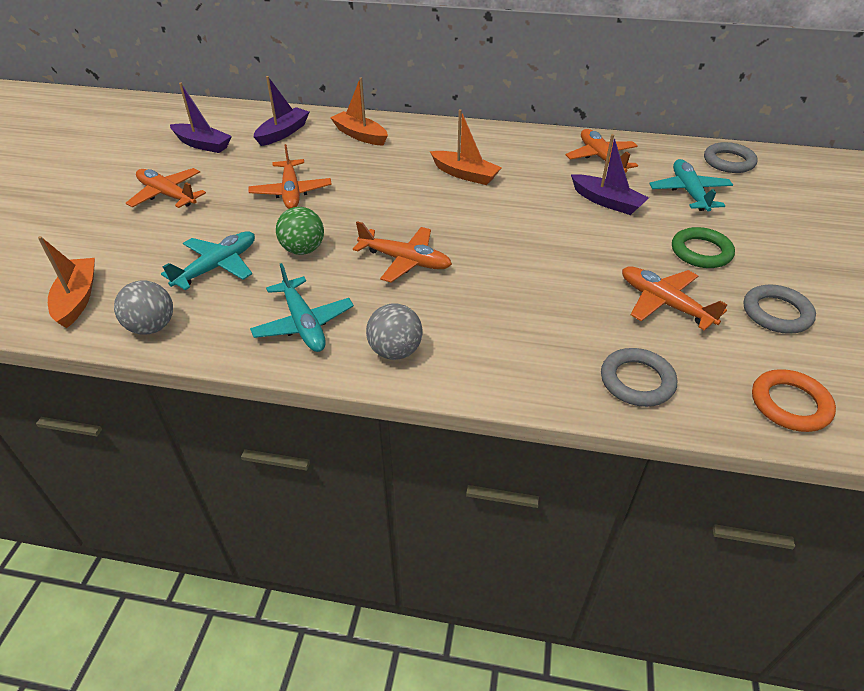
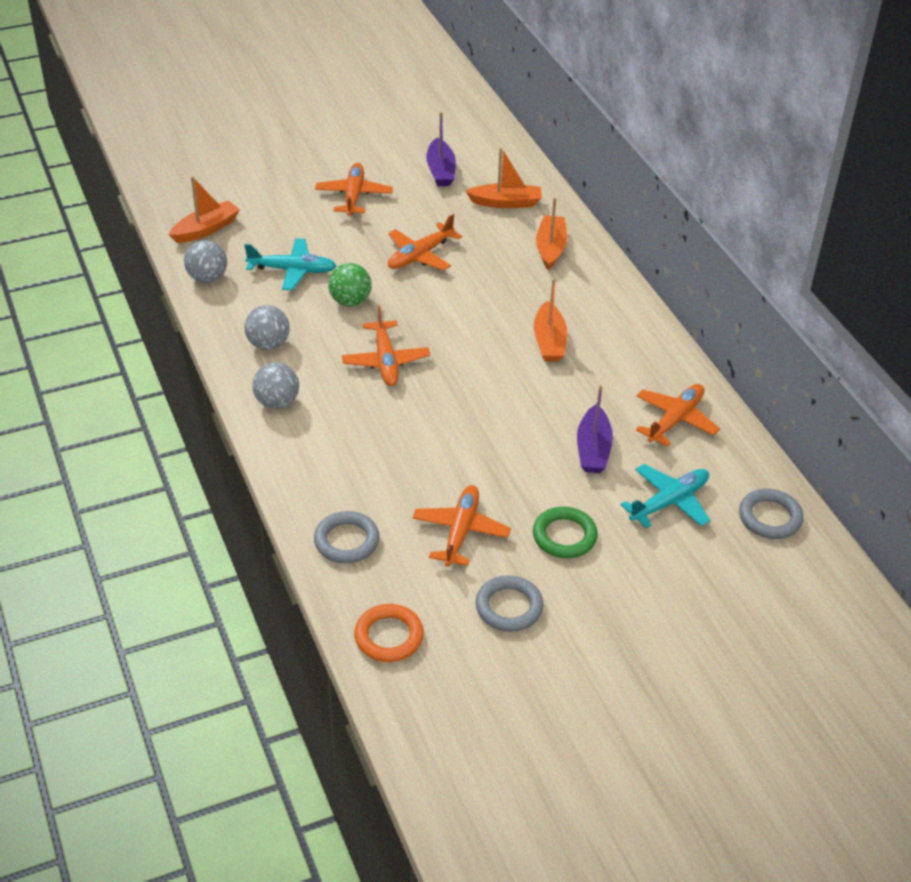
camera: 55 degrees right, 0 degrees up
turquoise plane [250,263,354,352] -> grey ball [245,305,290,350]
purple boat [254,76,309,146] -> orange boat [465,147,542,208]

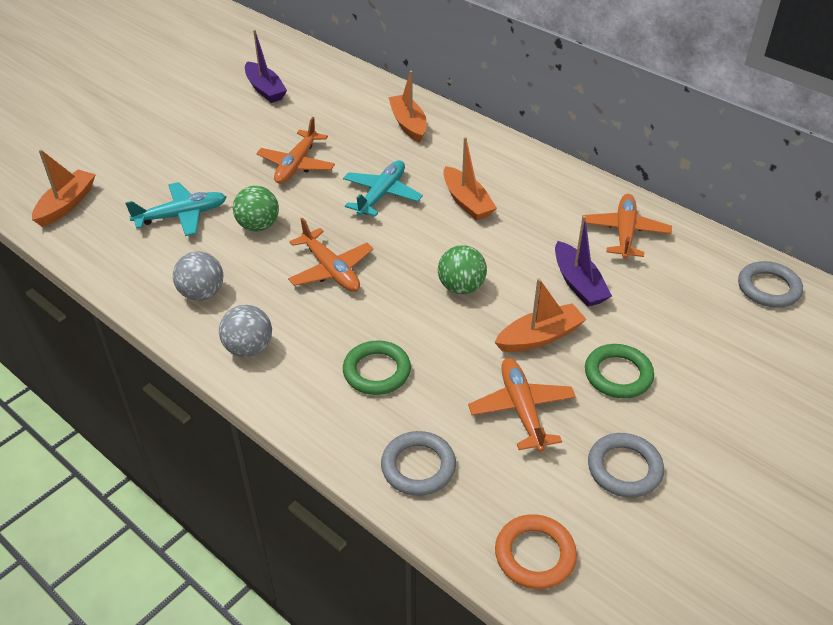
camera: 25 degrees left, 0 degrees up
grey ball [184,240,227,283] -> none
orange plane [315,163,393,216] -> none
orange boat [465,147,542,208] -> orange boat moved to [494,278,587,352]
turquoise plane [621,464,711,528] -> turquoise plane moved to [343,160,423,217]
none -> green ring [343,340,411,395]
none -> green ball [438,245,487,294]

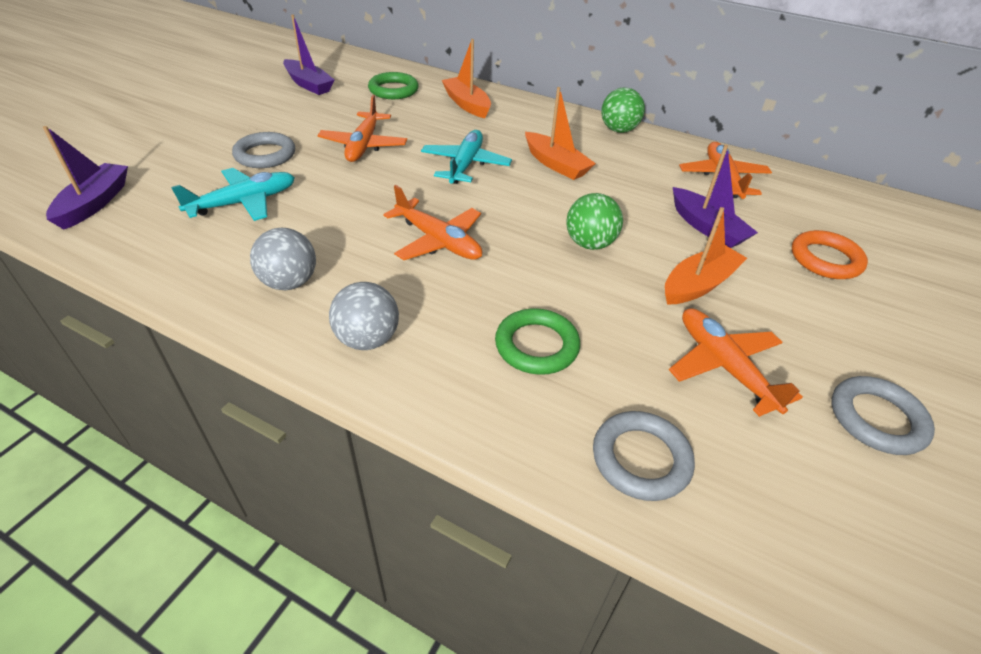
camera: 15 degrees left, 0 degrees up
orange boat [32,149,96,227] -> purple boat [43,126,128,229]
green ball [233,186,279,231] -> green ball moved to [601,87,645,133]
orange ring [495,514,577,589] -> orange ring moved to [792,230,868,279]
green ring [585,344,654,399] -> green ring moved to [368,72,419,99]
grey ring [738,261,803,308] -> grey ring moved to [232,132,295,168]

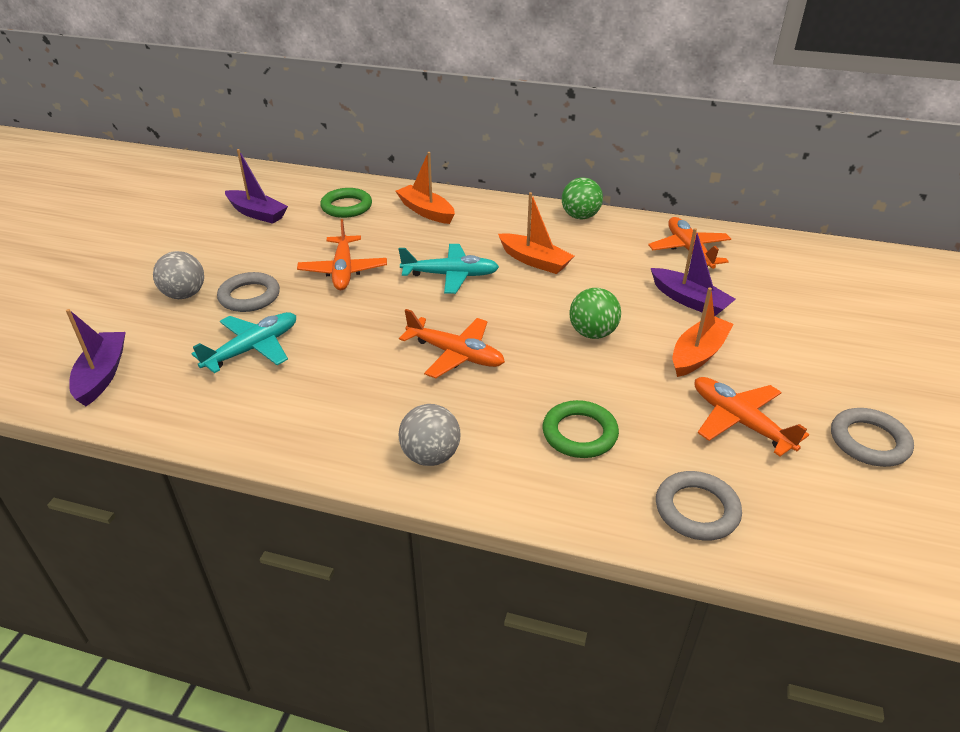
camera: 10 degrees left, 5 degrees down
grey ball [250,228,316,290] -> grey ball moved to [153,251,204,299]
turquoise plane [421,130,512,184] -> turquoise plane turned 90 degrees clockwise [399,244,499,294]
orange ring [792,230,868,279] -> none

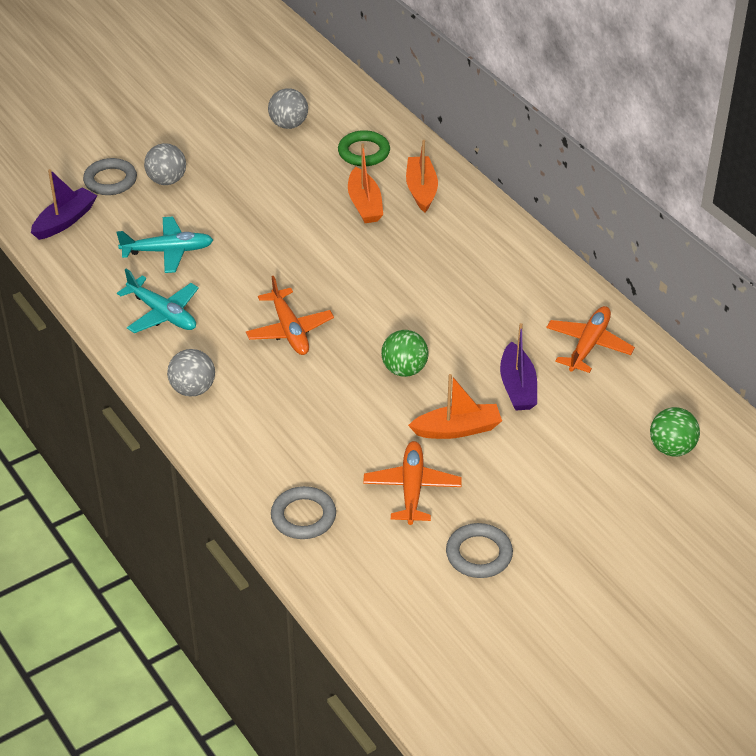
camera: 40 degrees right, 5 degrees up
grey ring [217,272,280,312] -> grey ring moved to [83,158,137,195]
purple boat [225,149,288,224] -> grey ball [268,88,308,129]
orange plane [297,219,387,290] -> none
turquoise plane [399,244,499,294] -> turquoise plane moved to [117,269,199,333]
orange boat [498,192,574,274] -> orange boat moved to [348,143,383,223]
green ring [542,400,619,458] -> none
green ball [562,177,603,219] -> green ball moved to [650,407,700,457]

